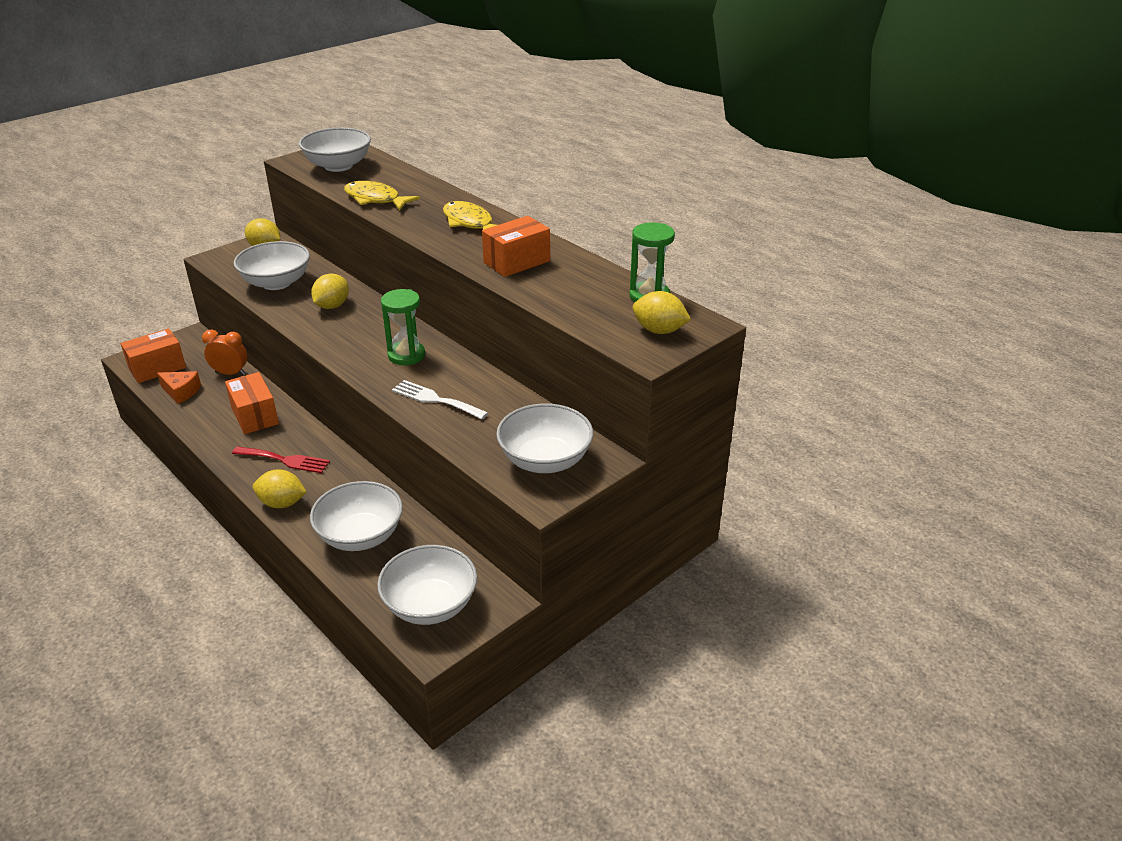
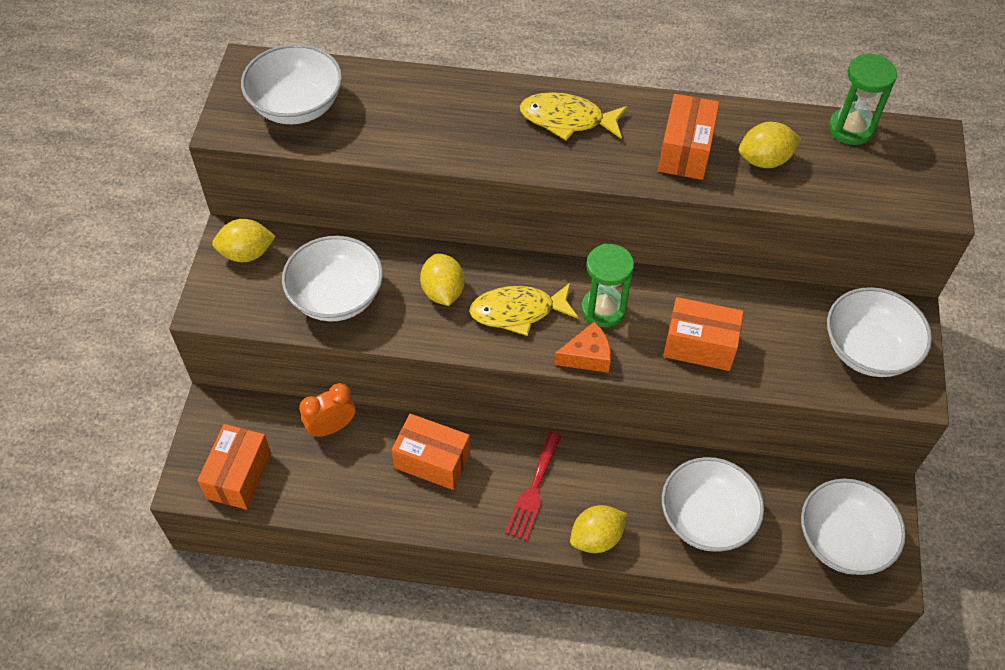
camera: 40 degrees left, 20 degrees up
orange cheese [157,371,201,404] -> orange cheese moved to [554,321,611,373]
red fork [232,447,330,473] -> red fork turned 135 degrees clockwise [505,432,562,541]
yellow fish [344,181,420,210] -> yellow fish moved to [469,283,578,336]
white fork [392,380,488,420] -> orange box [663,297,744,371]
yellow lemon [632,291,691,334] -> yellow lemon moved to [739,122,801,168]

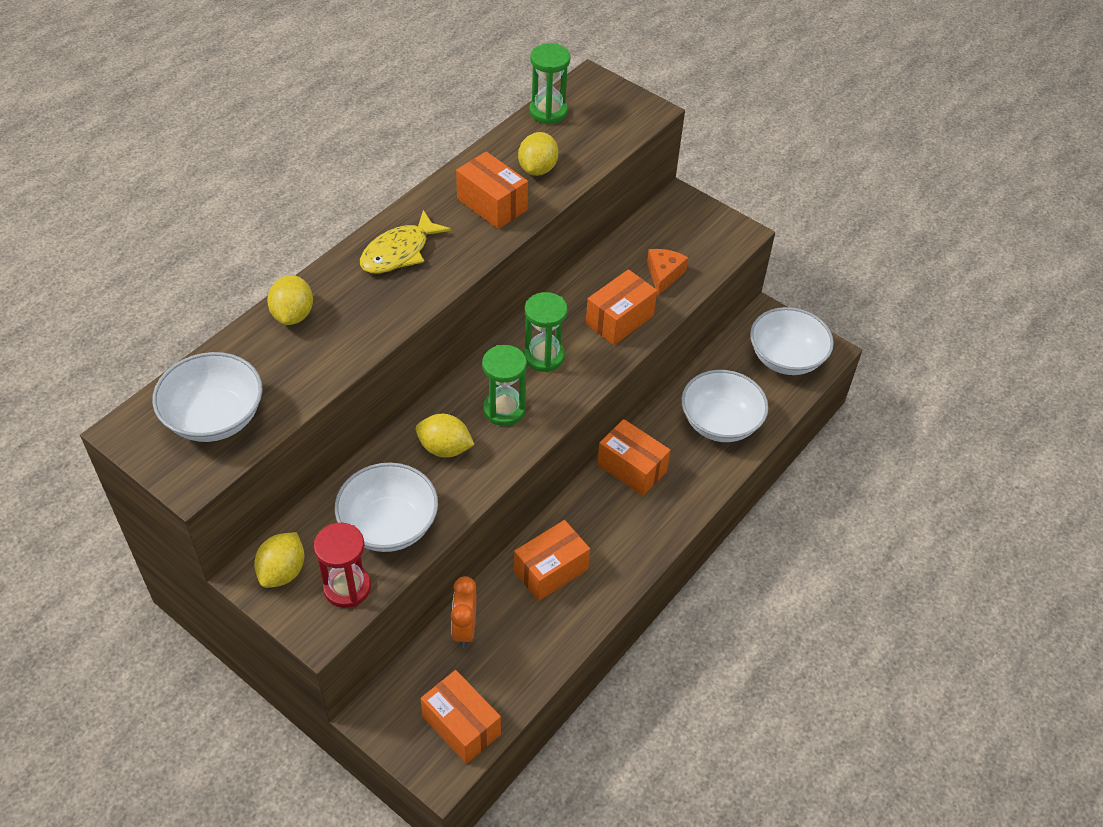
camera: 60 degrees left, 5 degrees down
yellow fish [469,283,578,336] -> green hourglass [482,345,527,426]
red fork [505,432,562,541] -> none
orange cheese [554,321,611,373] -> orange cheese moved to [647,249,688,296]
yellow lemon [570,505,627,553] -> yellow lemon moved to [267,275,313,325]
white bowl [827,287,932,377] -> none
none -> red hourglass [314,523,371,608]
none -> orange box [597,419,671,496]

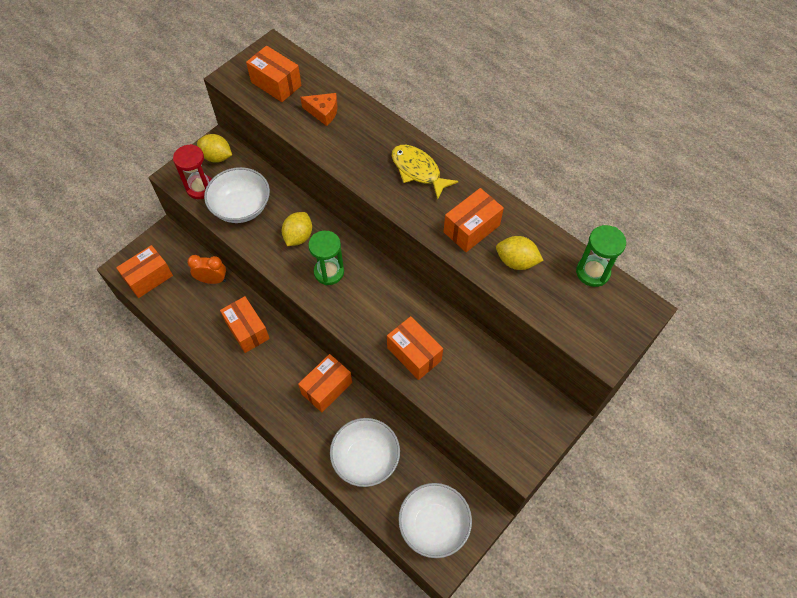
camera: 95 degrees right, 10 degrees up
white bowl [152,352,263,442] -> orange box [246,46,302,102]
yellow lemon [267,275,313,325] -> none
green hourglass [524,292,568,372] -> none
orange cheese [647,249,688,296] -> orange cheese moved to [301,93,337,126]

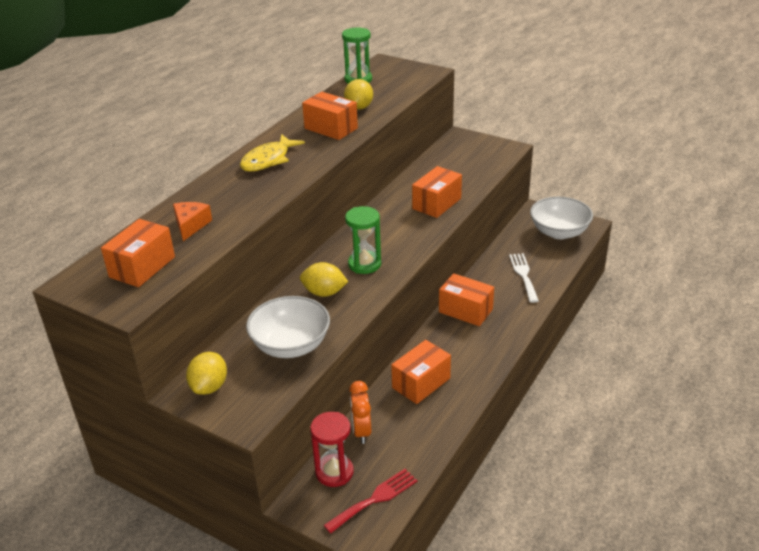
camera: 100 degrees left, 25 degrees down
orange box [116,245,173,298] -> red fork [323,469,418,534]
red hourglass [173,144,212,199] -> red hourglass moved to [310,412,354,487]
white bowl [330,418,400,487] -> white fork [509,253,539,303]

